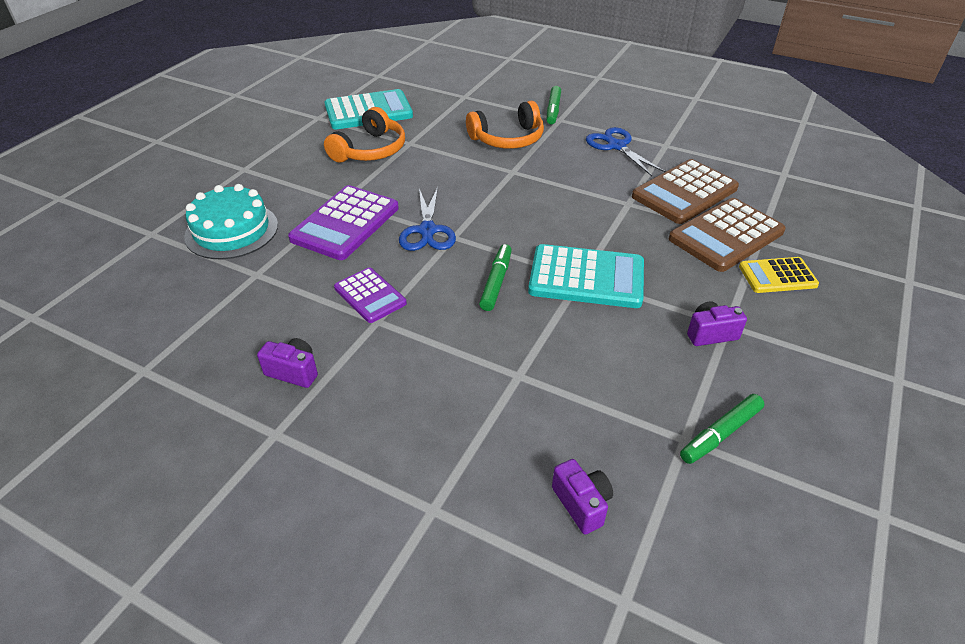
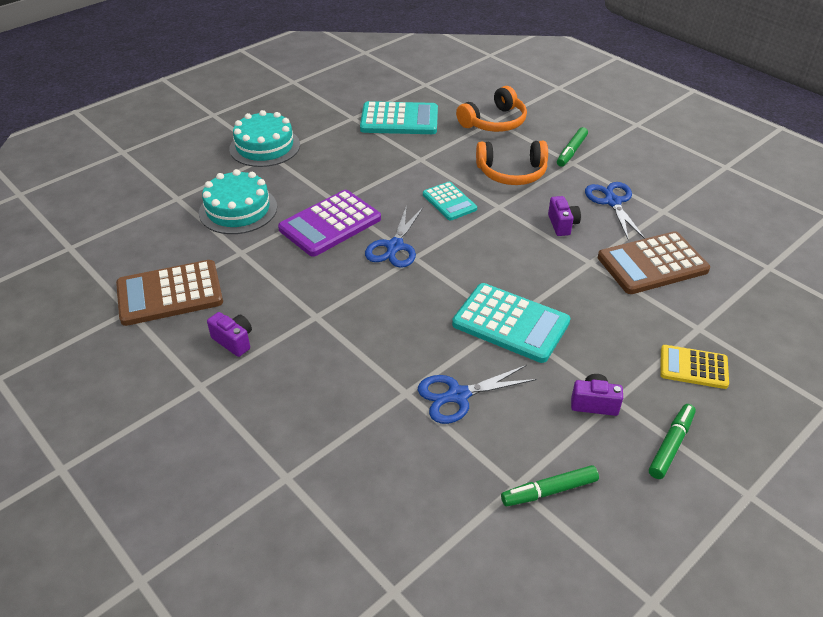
camera: 20 degrees right, 0 degrees up
orange headphones [324,107,405,163] -> orange headphones moved to [456,86,527,132]
purple calculator [334,267,407,323] -> none
green marker [479,244,512,311] -> green marker moved to [649,404,696,479]
purple camera [552,459,613,534] -> purple camera moved to [548,196,581,236]
brown calculator [669,198,786,272] -> brown calculator moved to [116,260,223,326]
none -> turquoise cake [229,110,300,167]
none -> blue scissors [418,365,537,424]
none -> turquoise calculator [423,182,477,220]

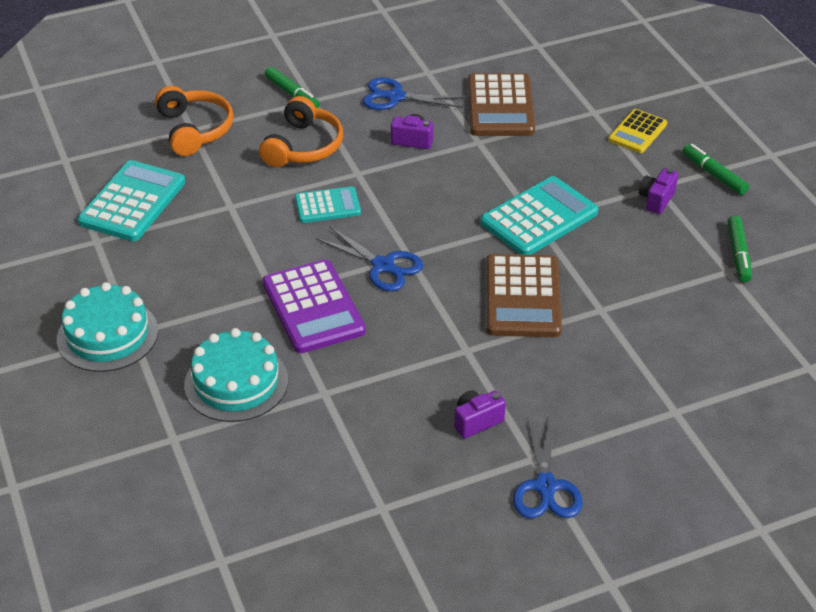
camera: 70 degrees left, 0 degrees up
brown calculator [116,260,223,326] -> brown calculator moved to [486,254,562,337]
blue scissors [418,365,537,424] -> blue scissors moved to [513,416,583,518]

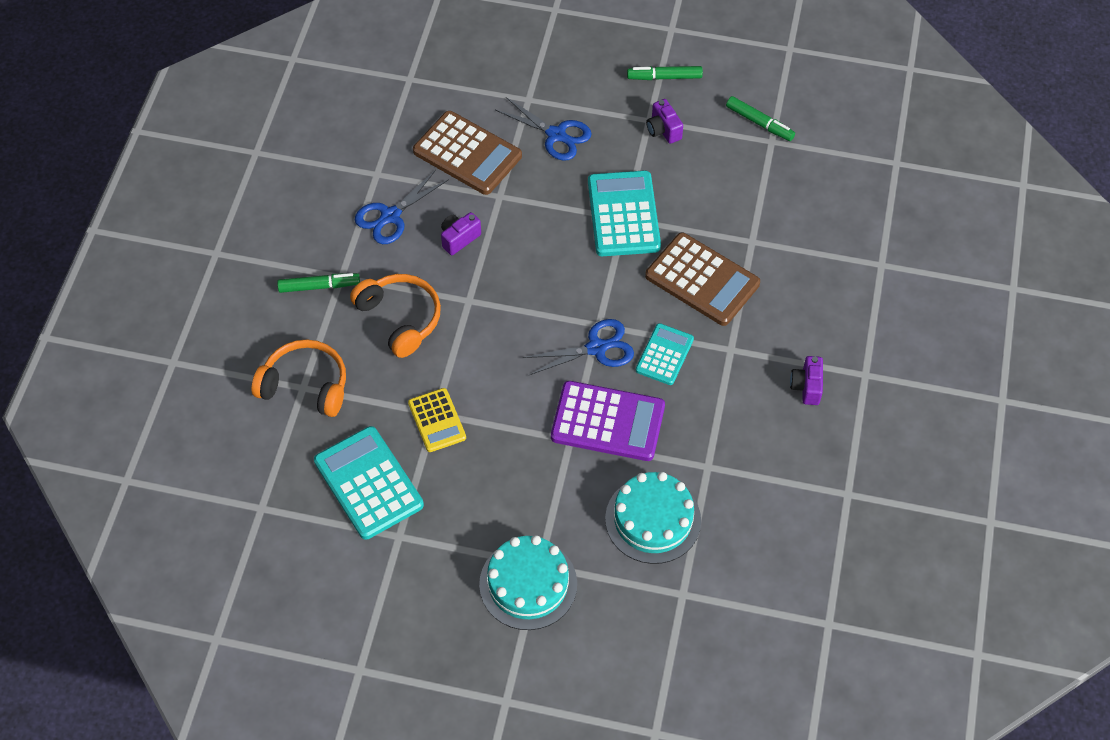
camera: 55 degrees left, 15 degrees up
turquoise calculator [295,187,361,223] -> turquoise calculator moved to [636,323,694,385]
blue scissors [513,416,583,518] -> blue scissors moved to [495,97,592,161]
yellow calculator [608,109,667,153] -> yellow calculator moved to [408,388,466,452]

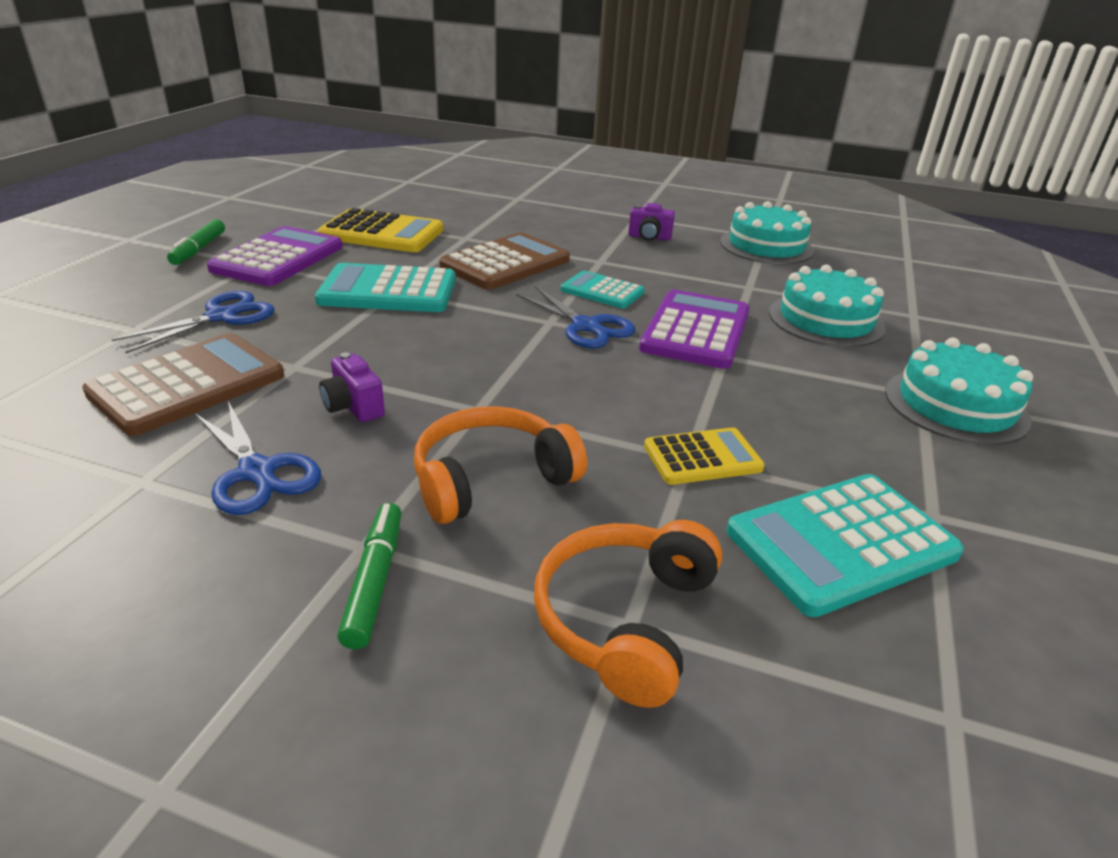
camera: 85 degrees left, 25 degrees down
blue scissors [523,319,634,375] -> blue scissors turned 150 degrees clockwise [516,286,636,349]
purple camera [646,99,683,144] -> purple calculator [207,226,343,286]
green marker [726,96,795,141] -> none
none -> yellow calculator [318,208,443,252]
none -> turquoise cake [720,201,814,264]

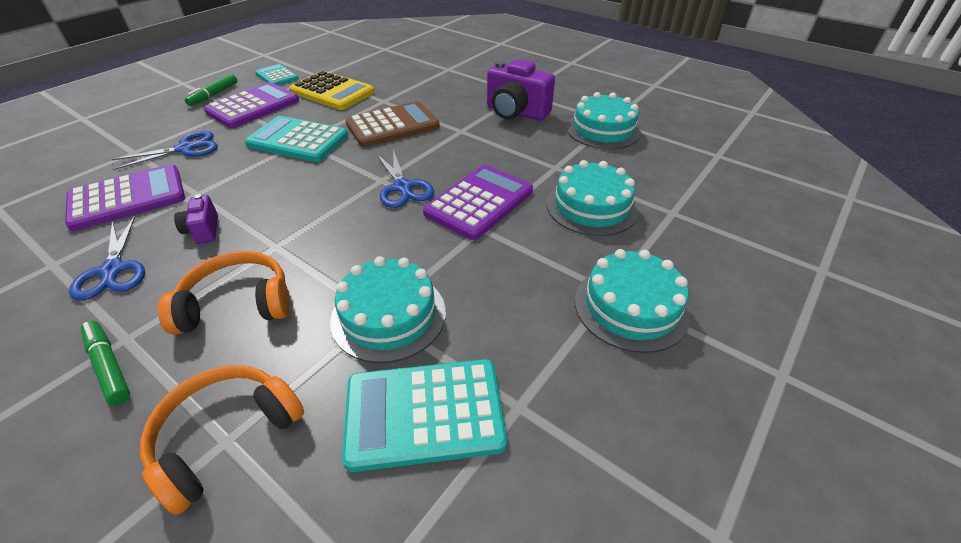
camera: 20 degrees right, 10 degrees up
brown calculator [82,333,284,436] -> purple calculator [65,164,185,231]
green marker [337,503,402,649] -> green marker turned 60 degrees counterclockwise [81,321,130,406]
turquoise calculator [561,271,645,308] -> turquoise calculator moved to [255,64,298,86]
purple camera [628,203,675,241] -> purple camera [487,59,555,121], size x1.95
yellow calculator [644,427,765,485] -> turquoise cake [330,256,446,363]

